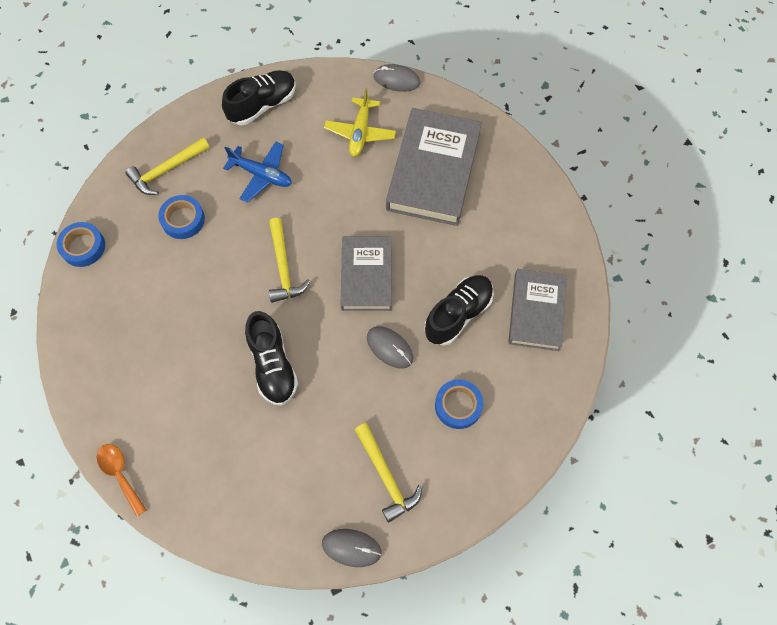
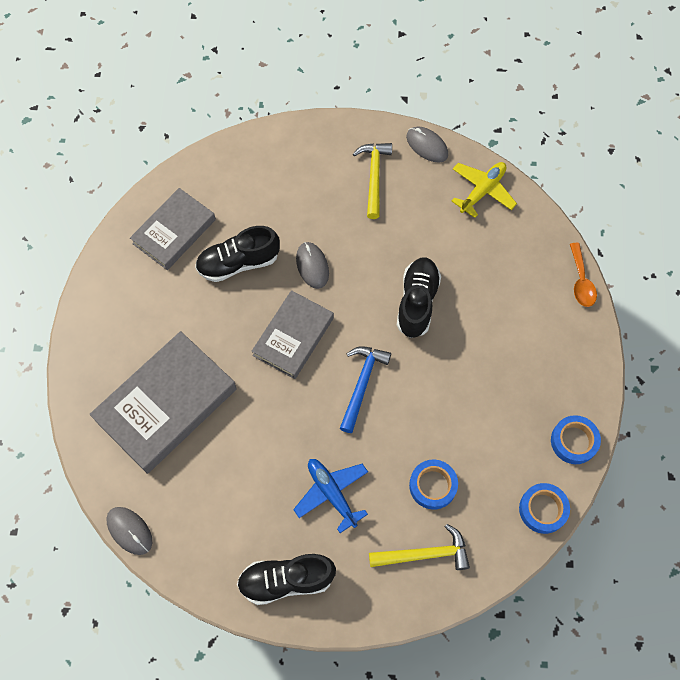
camera: 150 degrees left, 0 degrees up
yellow hammer [269,218,311,303] -> blue hammer [340,346,391,433]
yellow plane [324,88,396,157] -> yellow plane moved to [452,162,517,218]
blue tape [435,379,483,429] -> blue tape moved to [551,415,601,464]

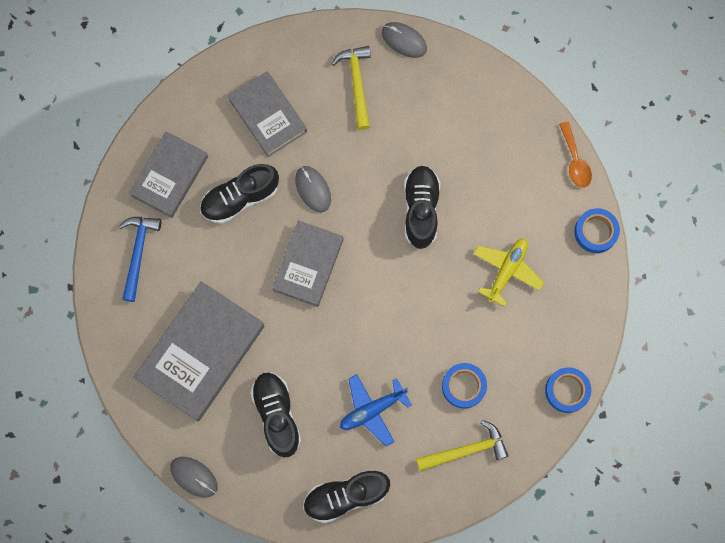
camera: 10 degrees left, 10 degrees up
blue plane [293,459,368,533] -> blue plane turned 75 degrees counterclockwise [340,374,412,447]
blue hammer [340,346,391,433] -> blue hammer moved to [119,217,161,302]
yellow plane [452,162,517,218] -> yellow plane moved to [473,238,544,307]
blue tape [551,415,601,464] -> blue tape moved to [574,208,620,253]
none -> grey book [228,71,307,157]
none -> black shoe [250,372,301,457]

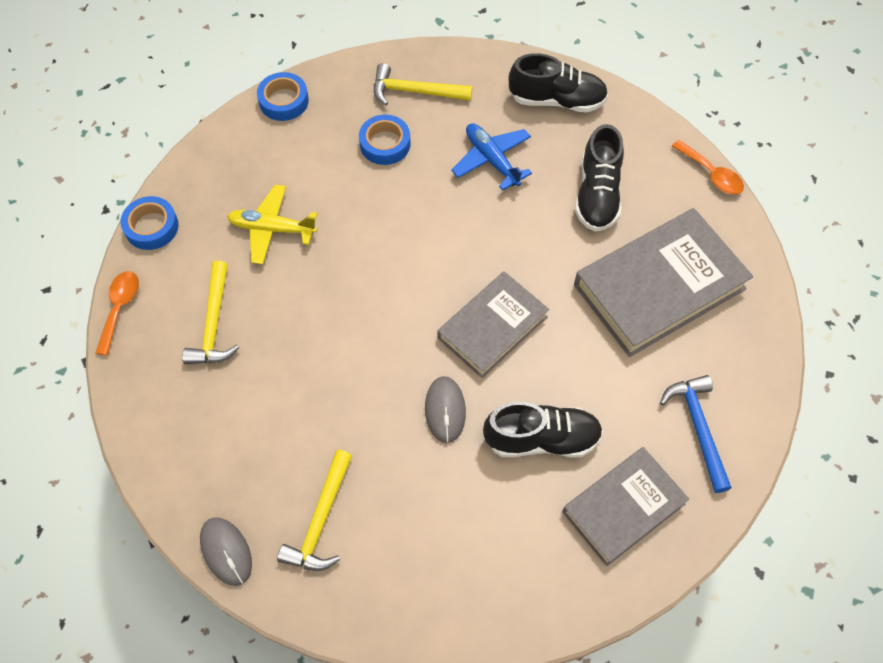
camera: 155 degrees left, 15 degrees down
blue hammer [119,217,161,302] -> blue hammer turned 135 degrees clockwise [660,375,731,493]
grey mouse [170,457,217,498] -> orange spoon [672,140,744,195]
grey book [228,71,307,157] -> none
blue plane [340,374,412,447] -> blue plane turned 120 degrees counterclockwise [451,123,532,191]
black shoe [404,165,440,249] -> none
yellow plane [473,238,544,307] -> yellow plane turned 45 degrees clockwise [227,184,317,264]
none -> yellow hammer [182,261,239,364]

